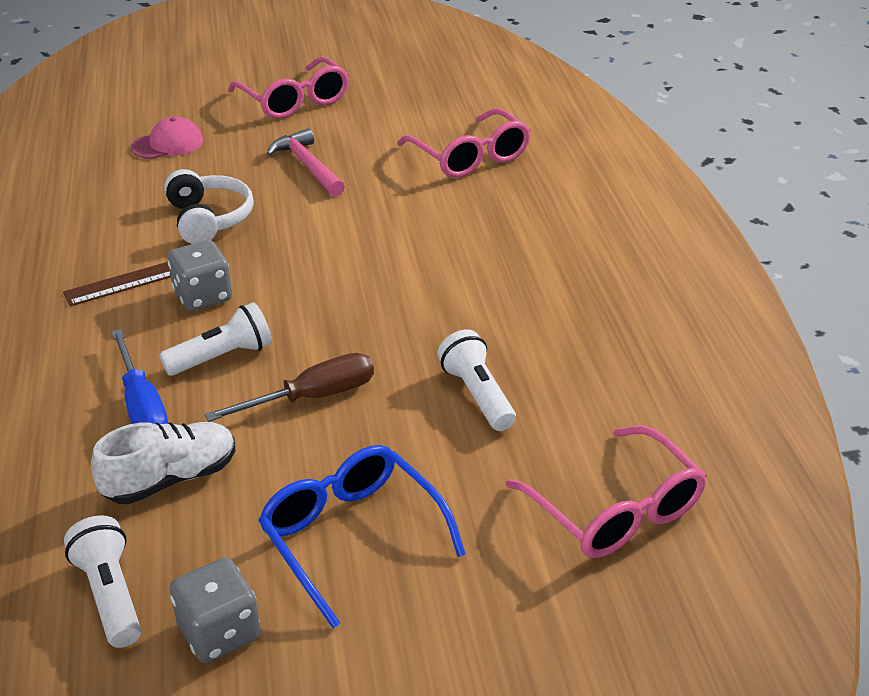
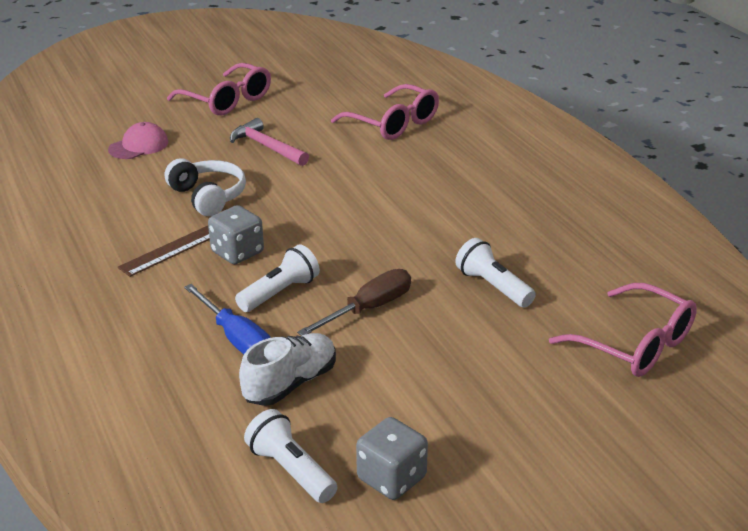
camera: 15 degrees left, 5 degrees down
blue glasses [258,445,466,628] -> none

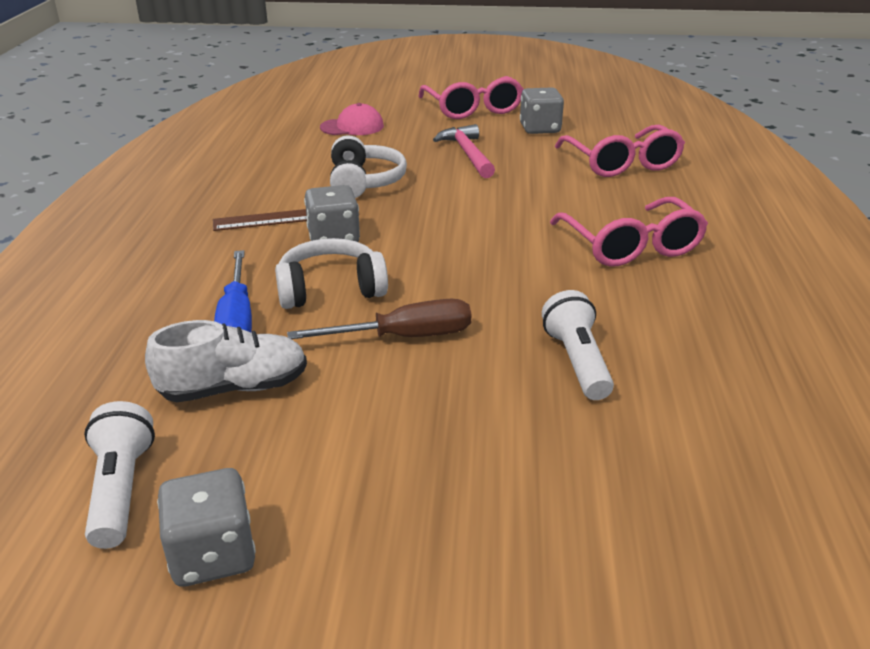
camera: 30 degrees right, 0 degrees up
white flashlight [235,244,320,312] -> white headphones [275,238,388,309]
pink glasses [549,283,697,377] -> pink glasses moved to [550,197,708,267]
none -> grey dice [520,87,564,134]

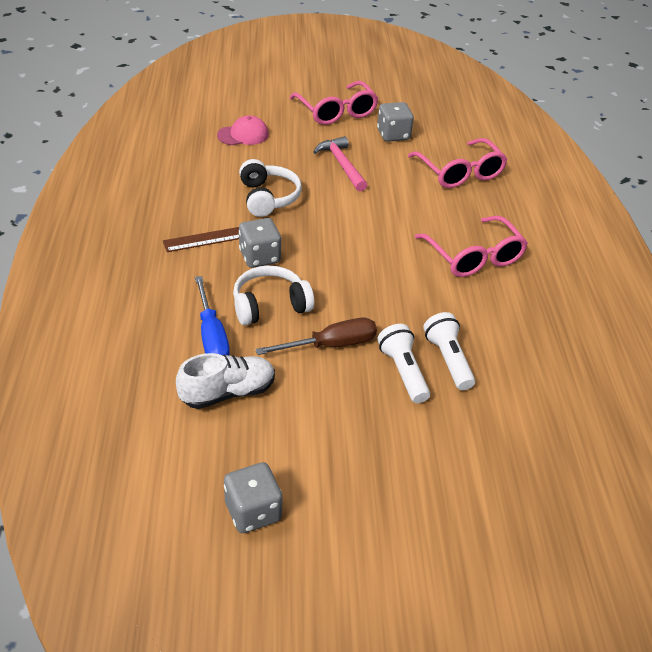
camera: 10 degrees left, 10 degrees up
white flashlight [84,401,155,549] -> white flashlight moved to [377,324,430,403]

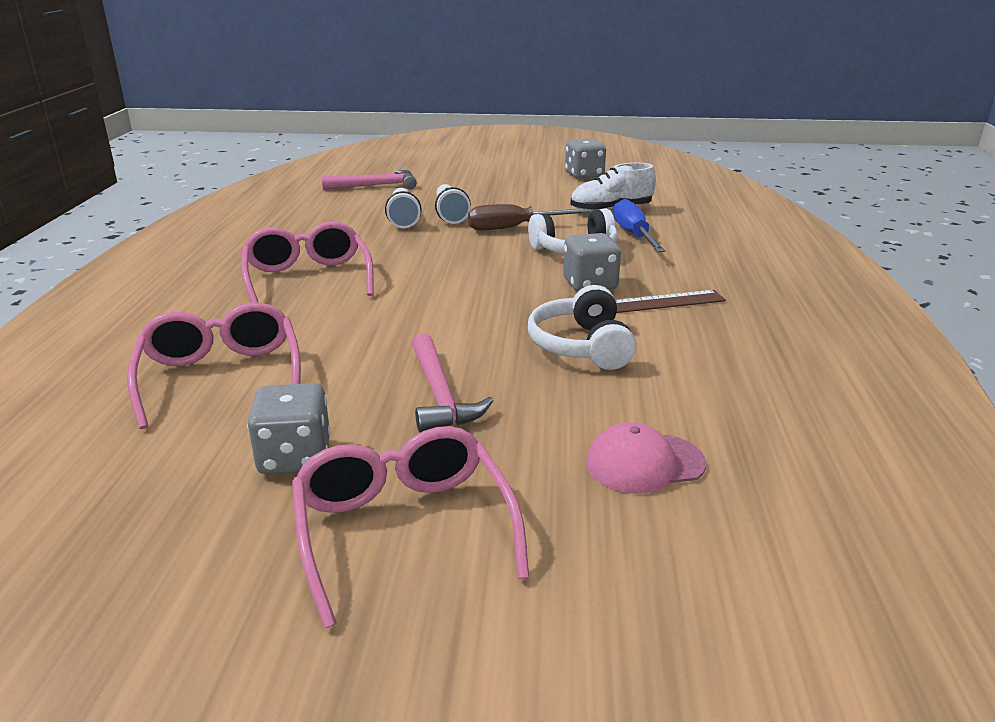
camera: 170 degrees left, 15 degrees down
none -> pink hammer [322,170,417,190]

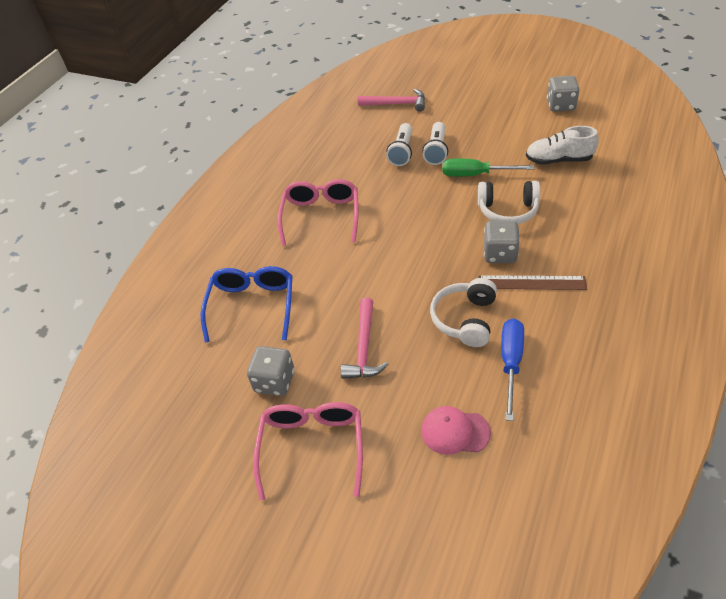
camera: 25 degrees right, 20 degrees up
pink glasses [127,302,301,429] -> blue glasses [201,266,293,342]
brown screwdriver [468,204,589,230] -> green screwdriver [442,159,534,177]
blue screwdriver [613,199,666,252] -> blue screwdriver moved to [501,319,524,421]

